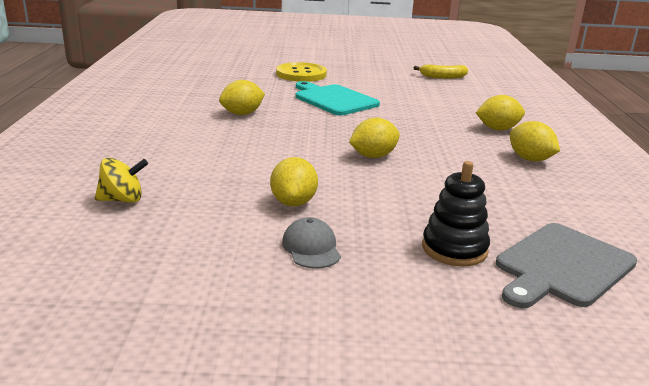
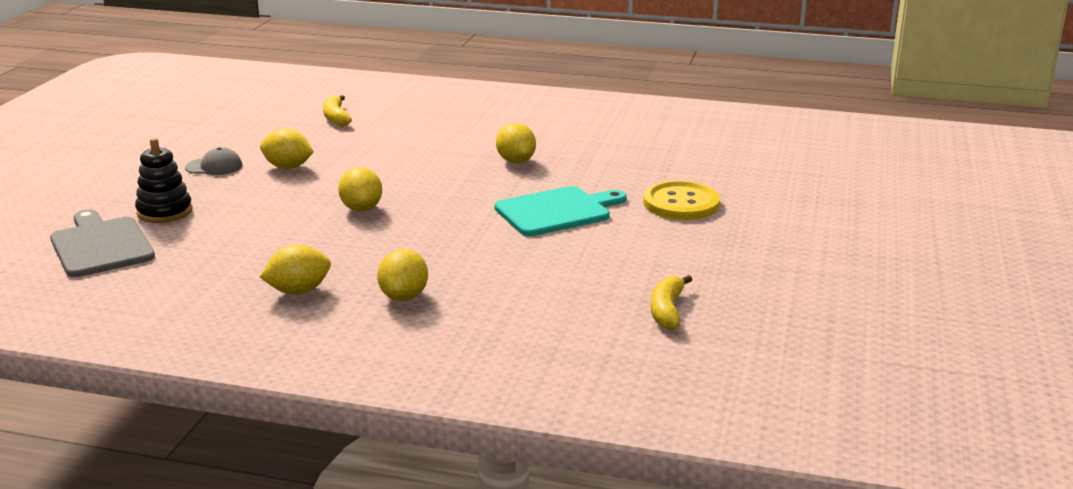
camera: 105 degrees right, 0 degrees up
yellow spinning top [95,158,148,203] -> yellow banana [323,95,352,126]

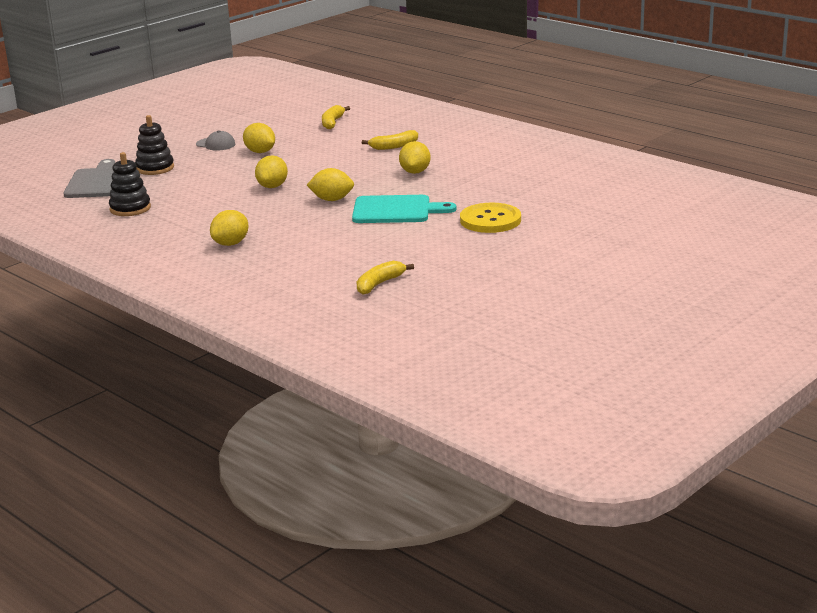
camera: 30 degrees right, 0 degrees up
yellow lemon [260,245,331,295] -> yellow lemon moved to [307,168,354,201]
none -> black stacking toy [109,152,151,216]
none -> yellow banana [362,130,418,150]

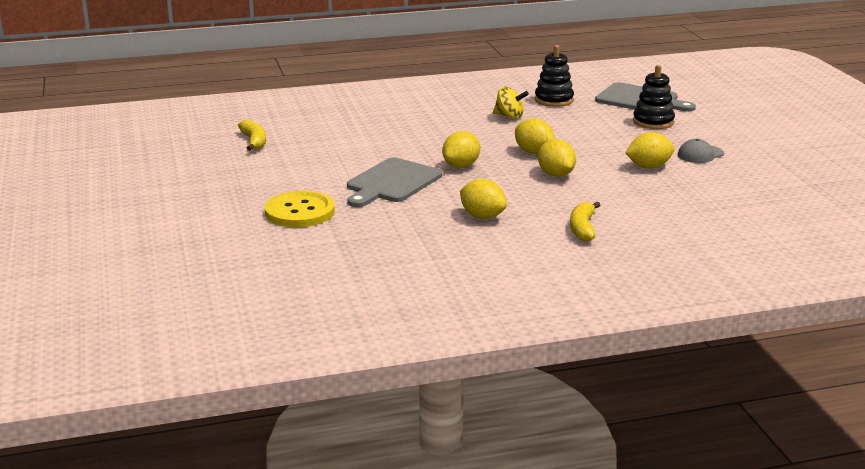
camera: 120 degrees right, 0 degrees up
yellow lemon [210,210,249,246] -> yellow lemon moved to [538,139,576,177]
yellow banana [322,105,350,129] -> none
turquoise cutting board [352,195,457,223] -> grey cutting board [347,157,442,207]
none -> yellow spinning top [493,86,529,119]

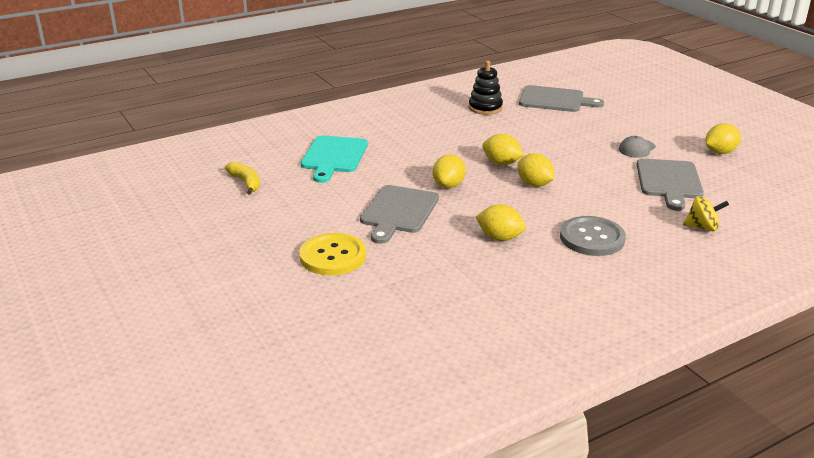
camera: 15 degrees left, 5 degrees up
yellow spinning top [493,86,529,119] -> yellow spinning top moved to [683,196,729,231]
yellow banana [570,202,600,242] -> grey button [560,216,626,256]
yellow lemon [625,132,675,169] -> yellow lemon moved to [705,123,741,154]
black stacking toy [633,65,675,129] -> none
none -> turquoise cutting board [301,135,368,183]
none -> grey cutting board [637,159,704,211]

